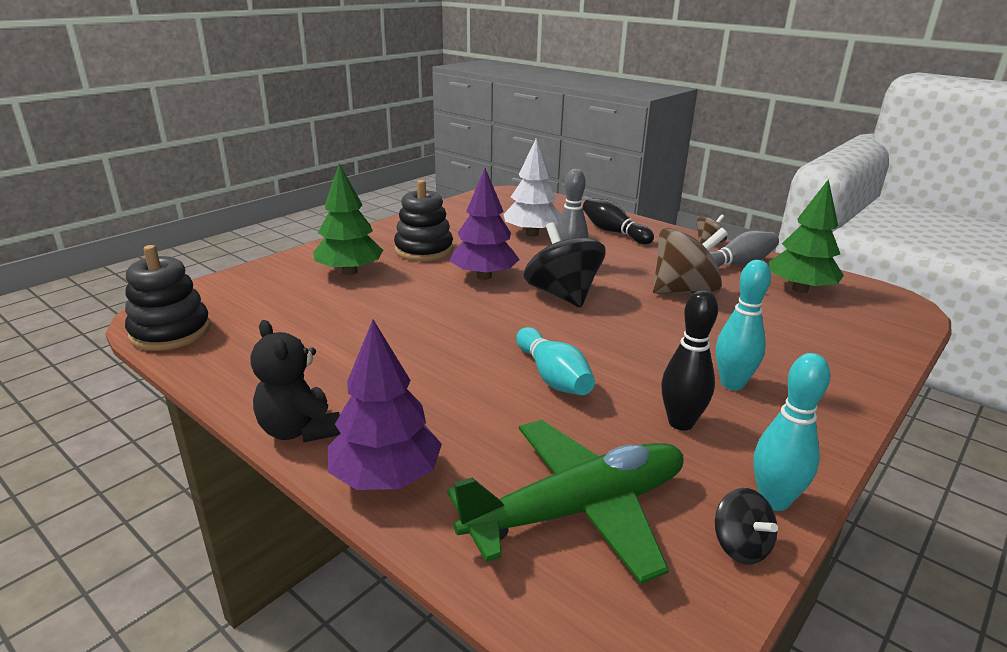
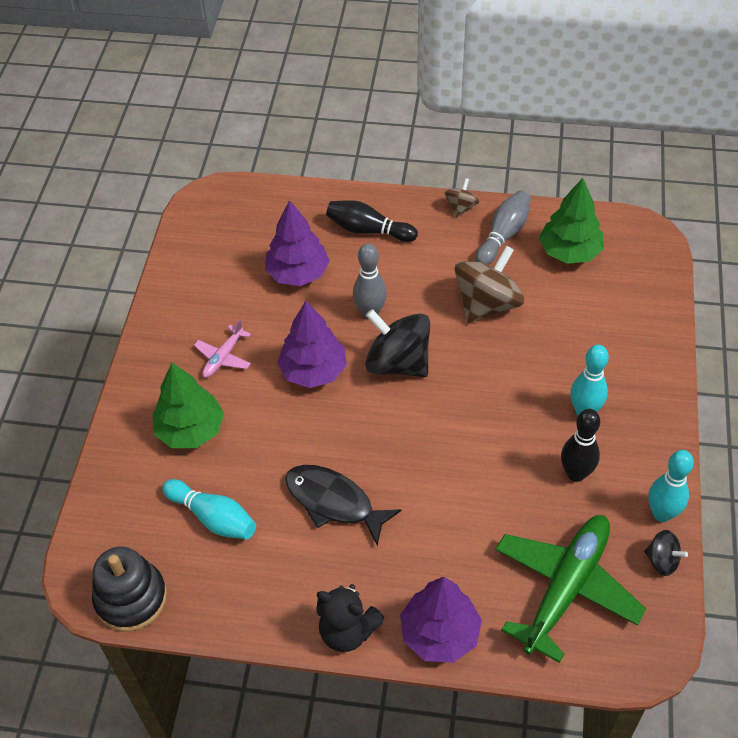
camera: 30 degrees left, 25 degrees up
black stacking toy [394,180,453,261] -> pink plane [194,319,251,378]
white tree [503,138,561,237] -> purple tree [265,200,330,286]
turquoise bowling pin [516,327,595,395] -> turquoise bowling pin moved to [162,479,256,539]
none -> black fish [285,465,401,546]

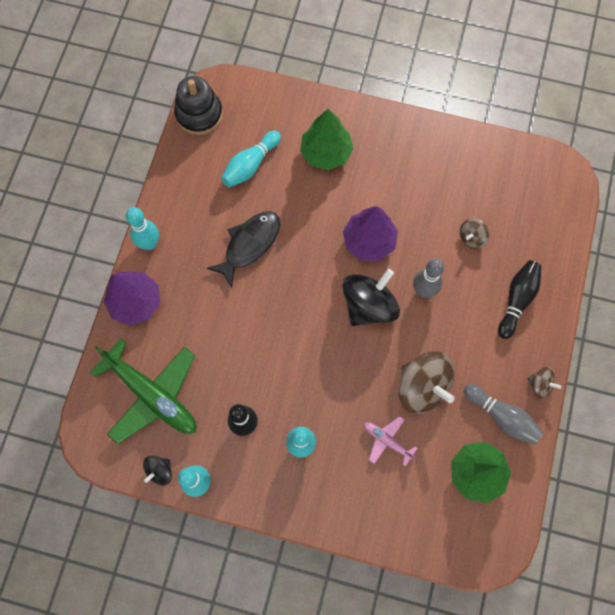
camera: 95 degrees right, 20 degrees up
pink plane [194,319,251,378] -> pink plane moved to [364,416,418,466]
purple tree [265,200,330,286] -> brown spinning top [459,218,489,249]
black teddy bear [316,584,384,652] -> turquoise bowling pin [126,207,159,250]

